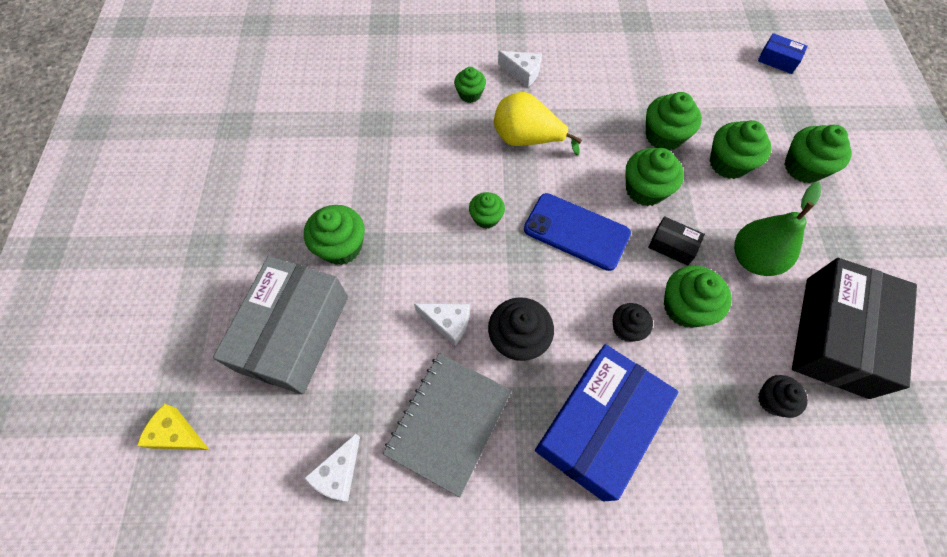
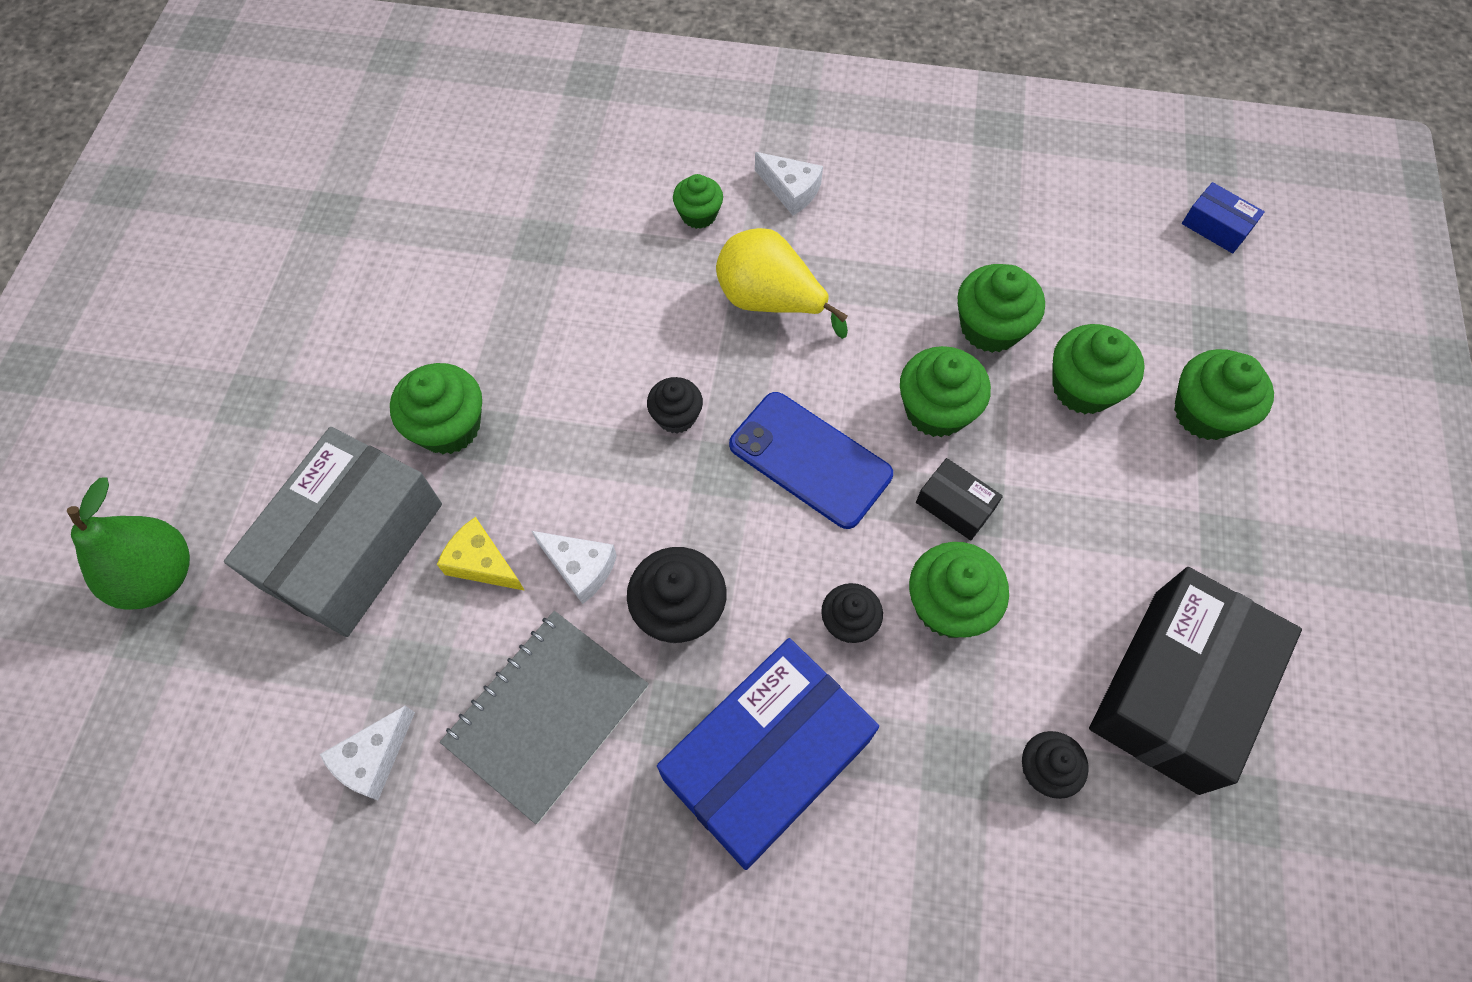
camera: 10 degrees right, 0 degrees up
yellow cheese [137,404,209,450] -> yellow cheese moved to [437,517,525,591]
green cupcake [469,192,505,229] -> black cupcake [647,377,703,433]
green pear [734,182,822,276] -> green pear moved to [66,477,190,610]

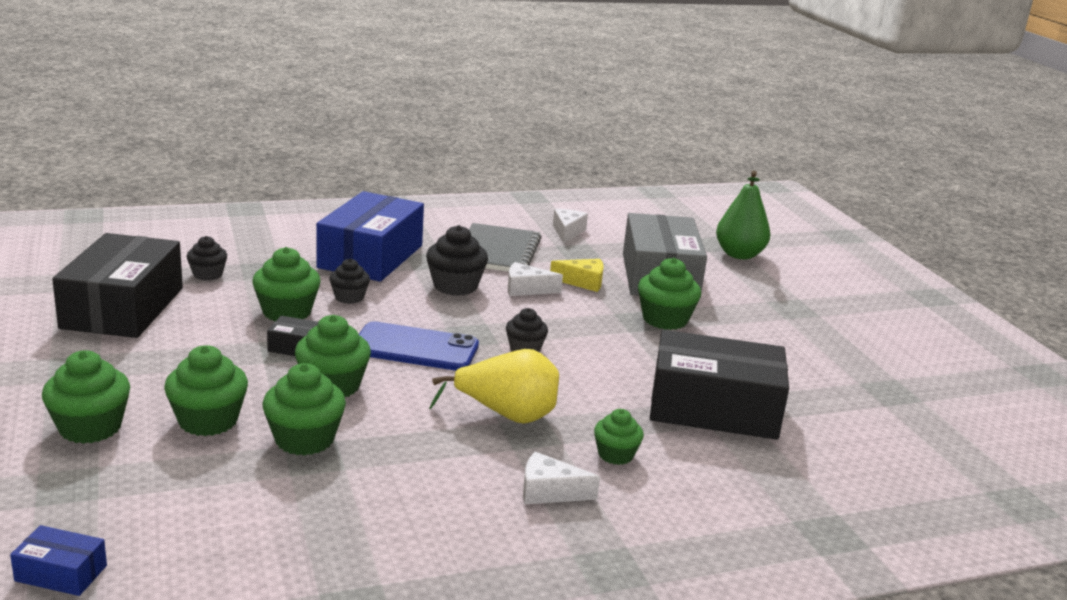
camera: 150 degrees right, 40 degrees down
none -> black box [650,330,789,440]

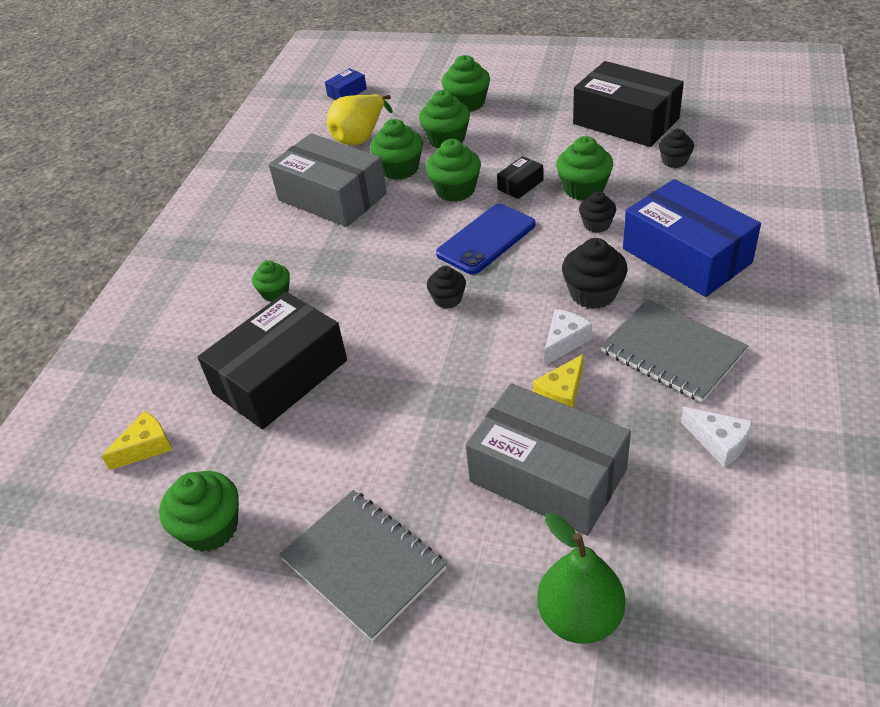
camera: 130 degrees right, 20 degrees up
yellow pear [429,349,559,424] -> yellow pear moved to [327,94,393,145]
white cheese [523,452,600,504] -> none
green cupcake [638,258,701,330] -> green cupcake moved to [159,471,239,552]
none -> yellow cheese [101,411,172,470]
none -> grey box [269,133,387,227]
none -> grey notebook [279,490,447,641]

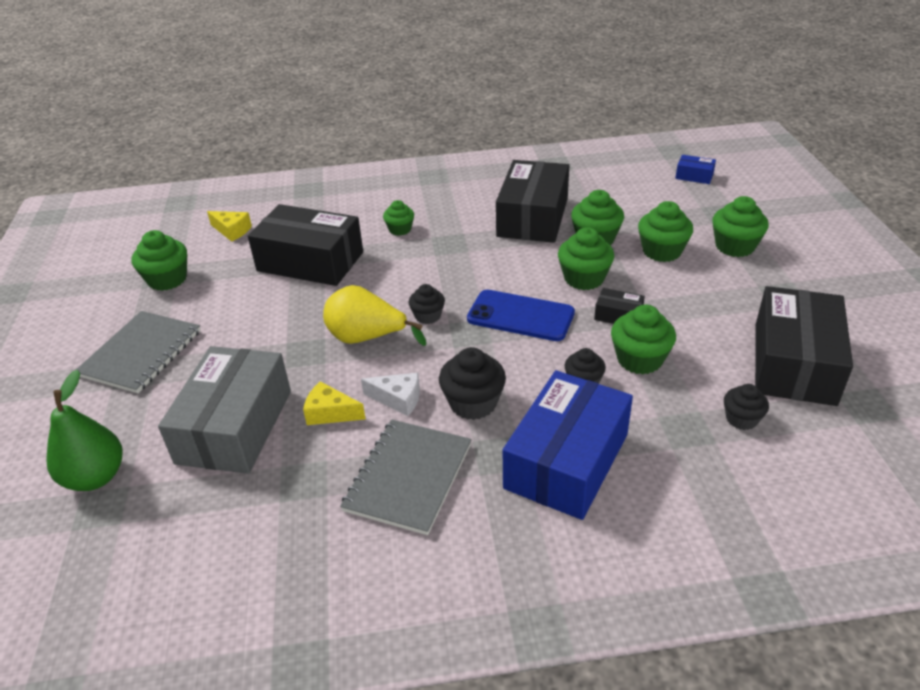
camera: 65 degrees right, 5 degrees down
grey box [269,133,387,227] -> black box [496,160,569,243]
yellow pear [327,94,393,145] -> yellow pear moved to [323,285,426,346]
white cheese [681,407,752,467] -> none

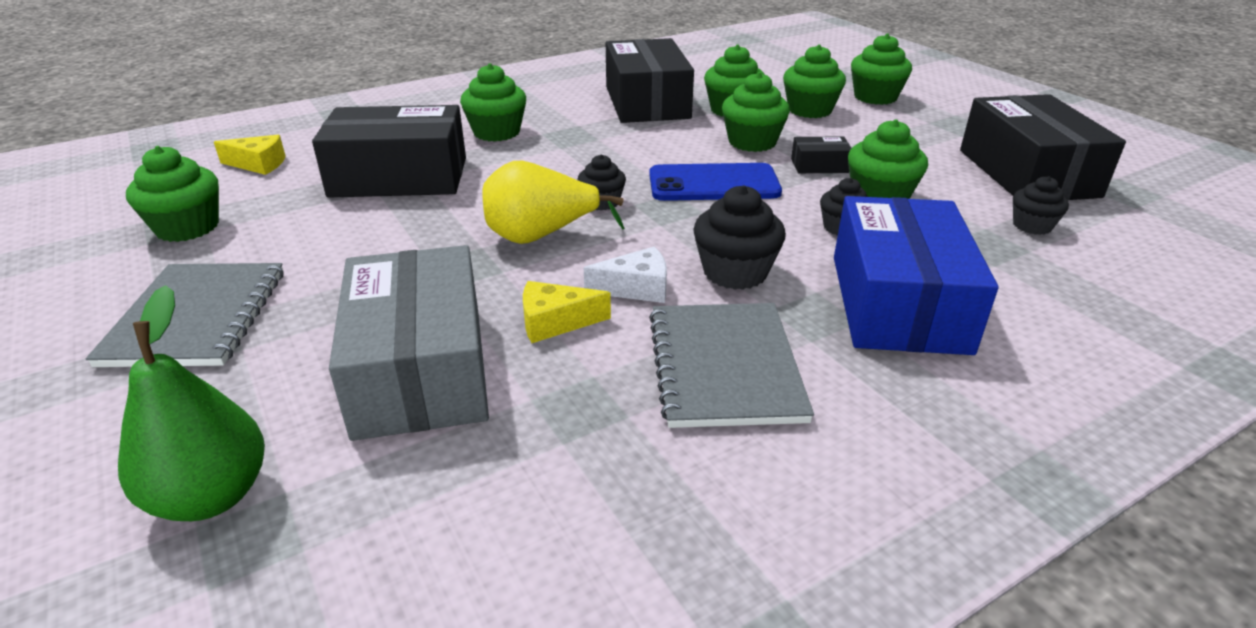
camera: 25 degrees left, 5 degrees down
green cupcake [383,200,414,236] -> green cupcake [460,63,526,142], size x1.60
blue box [675,155,716,184] -> none

